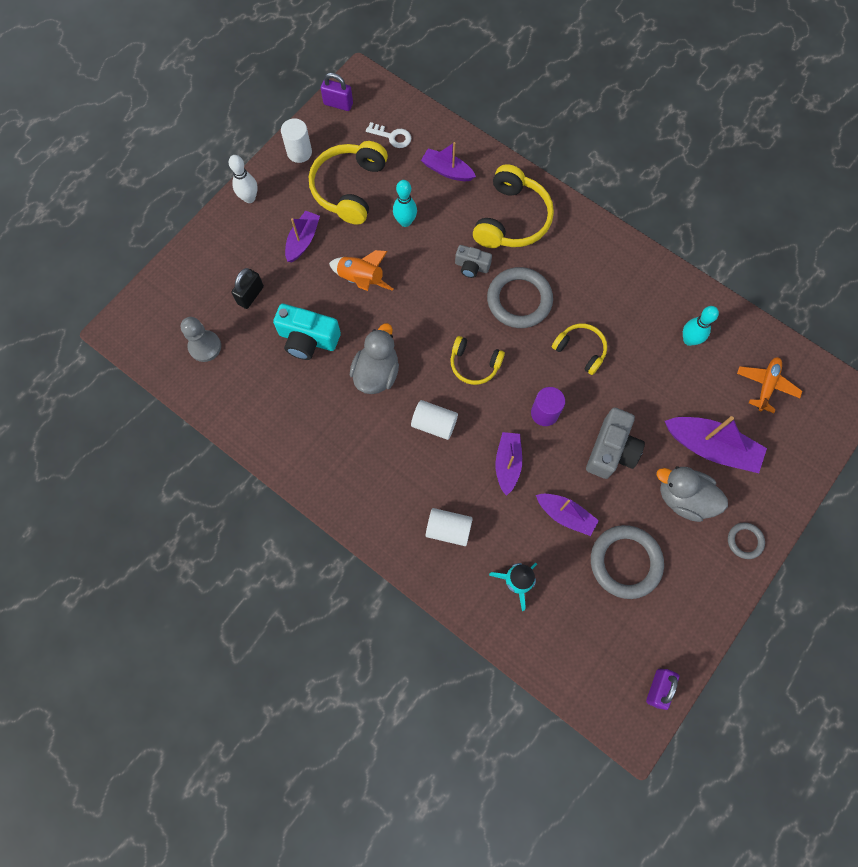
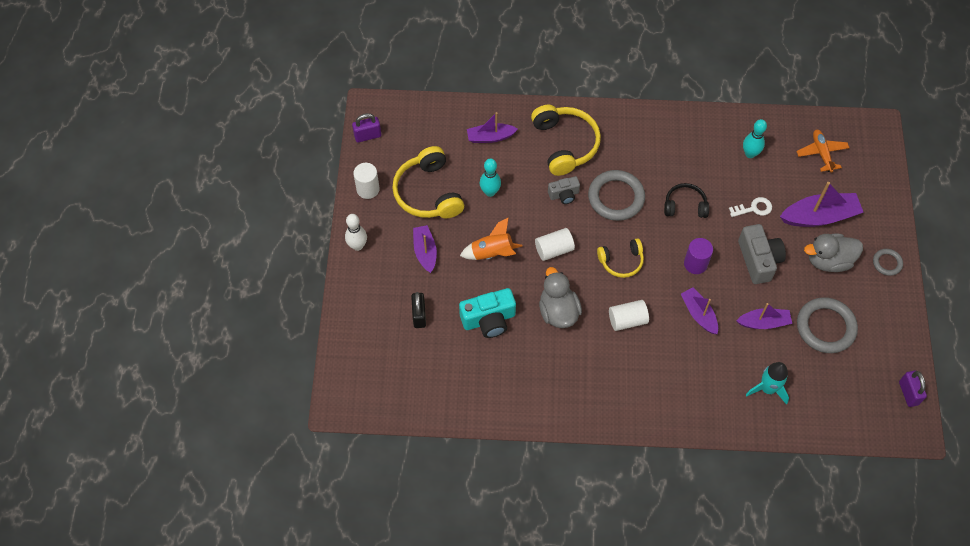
camera: 35 degrees left, 10 degrees down
grey pawn [181,317,221,362] -> none
white key [366,122,411,148] -> white key moved to [729,197,772,217]
white cylinder [426,508,473,546] -> white cylinder moved to [535,228,575,261]
yellow headphones [552,324,607,375] -> black headphones [664,183,709,218]

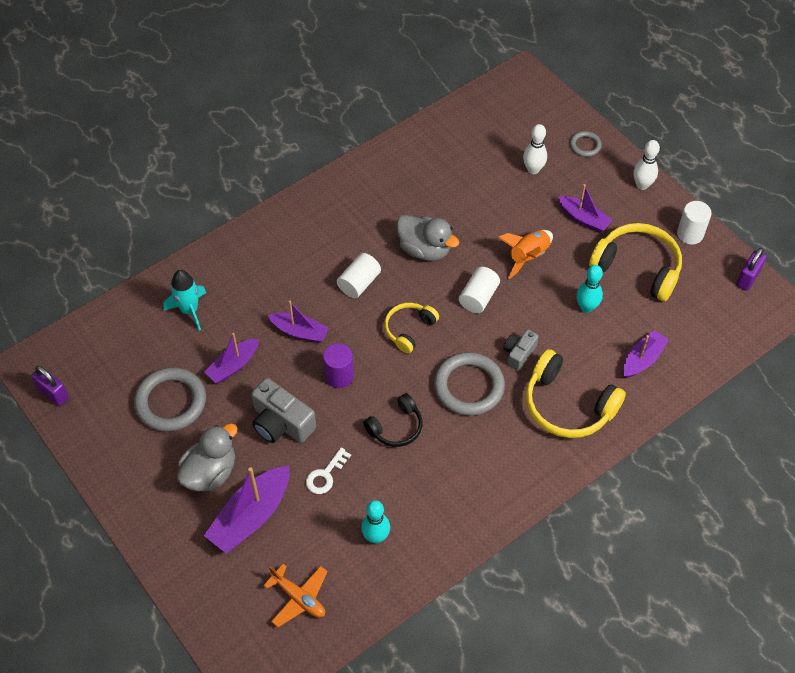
camera: 140 degrees right, 5 degrees down
black padlock [411,292,426,328] -> white bowling pin [523,124,547,174]
turquoise camera [459,288,516,338] -> none
grey ring [873,249,903,276] -> grey ring moved to [570,131,602,157]

